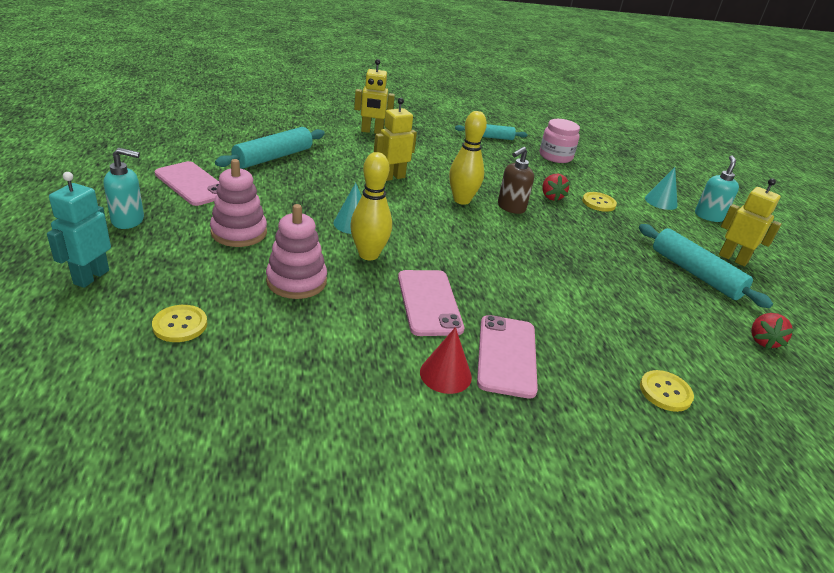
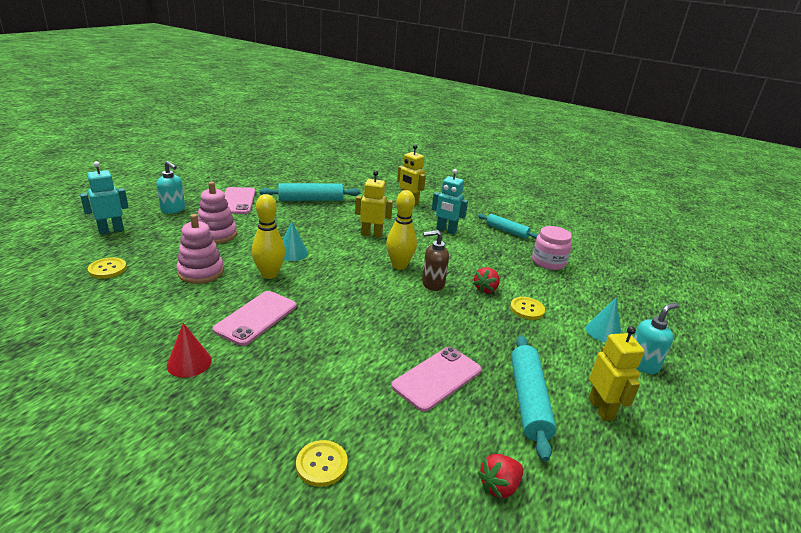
camera: 40 degrees right, 5 degrees down
pink phone [477,315,538,399] -> pink phone moved to [391,347,481,412]
none -> turquoise robot [432,169,468,234]

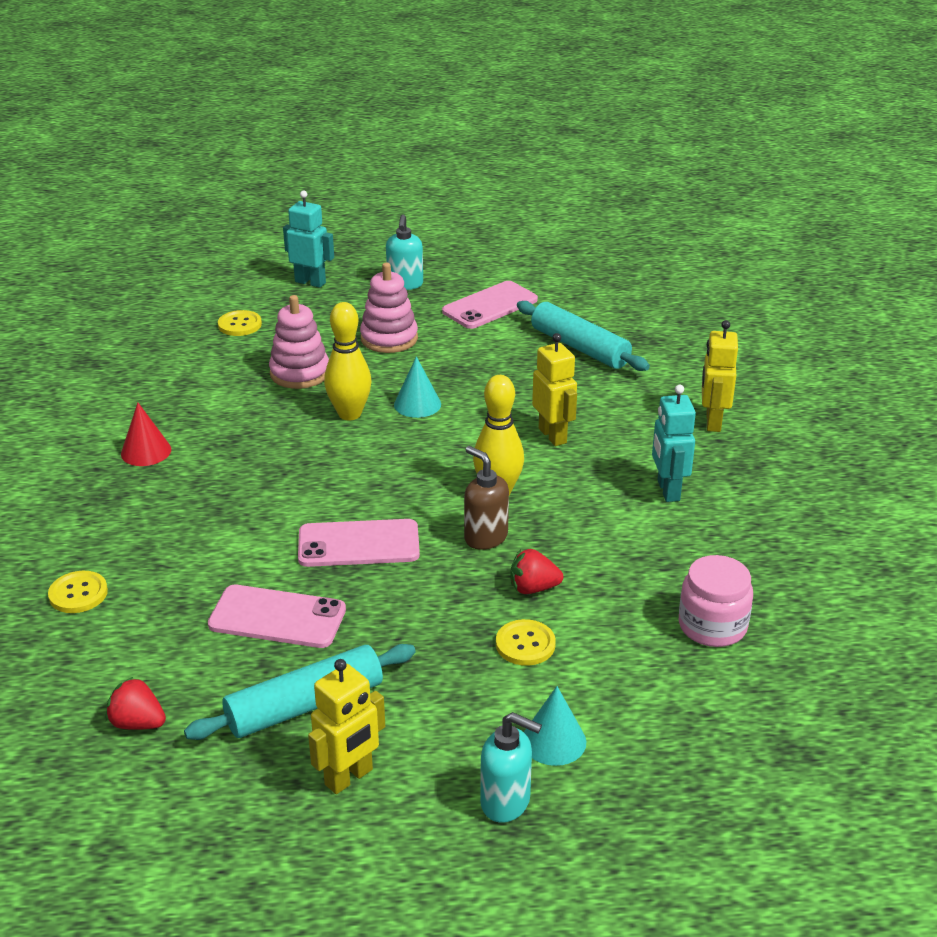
camera: 60 degrees right, 5 degrees up
pink phone [213,291,296,346] -> pink phone moved to [298,519,420,567]
turquoise rolling pin [478,214,538,239] -> none

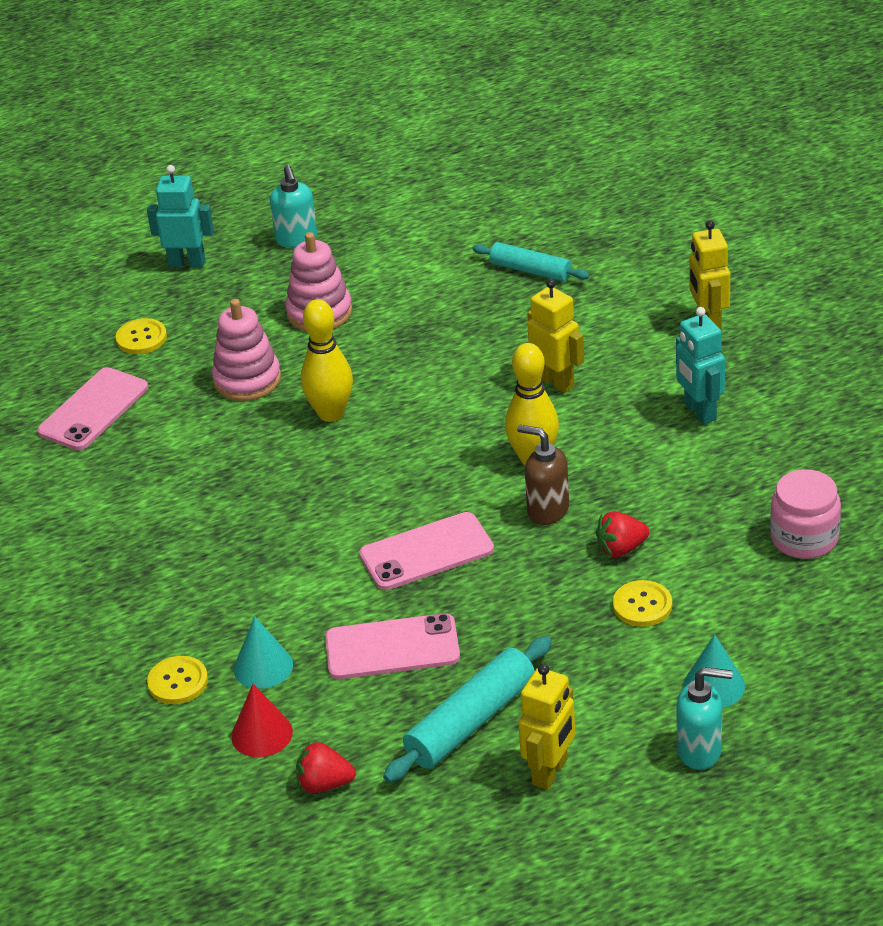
camera: 15 degrees left, 5 degrees up
red cone [121,403,171,466] -> red cone moved to [231,684,293,757]
turquoise cone [394,356,441,418] -> turquoise cone moved to [234,616,293,689]
pink phone [442,281,538,329] -> pink phone moved to [37,367,148,450]
turquoise rolling pin [517,301,650,371] -> turquoise rolling pin [472,242,590,282], size x0.66

